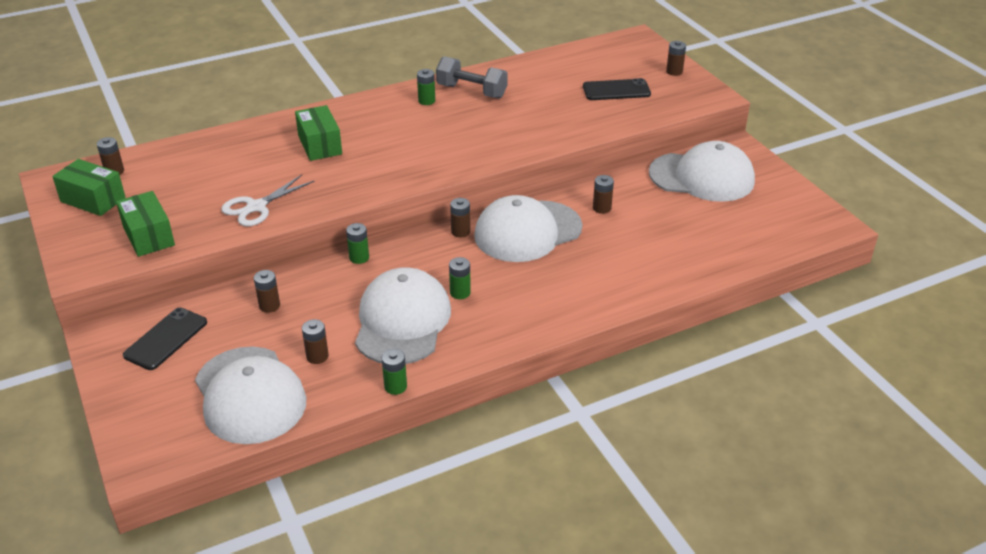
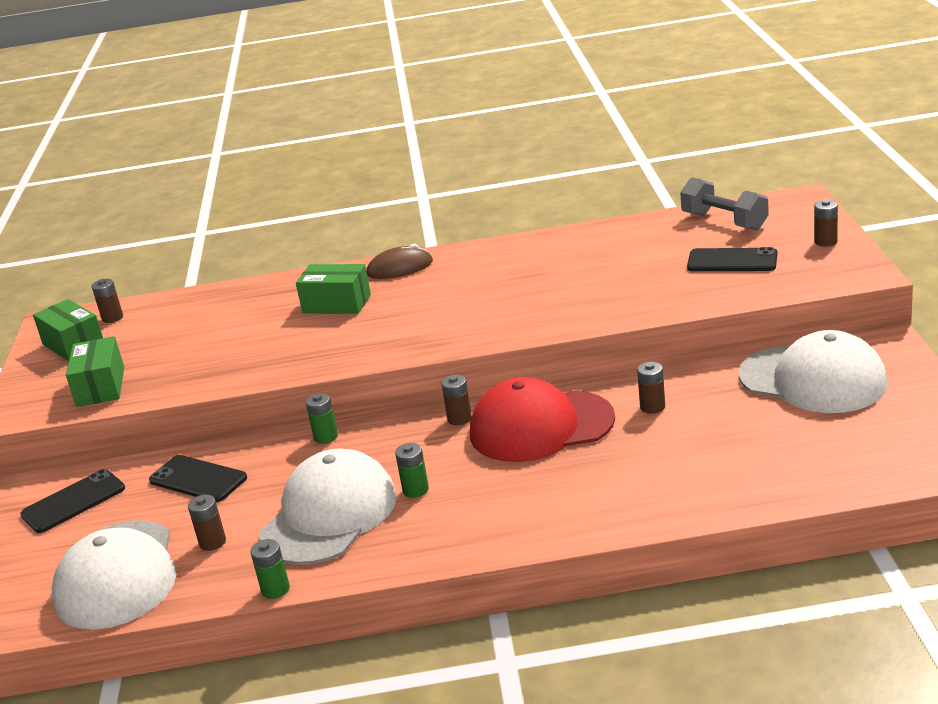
camera: 25 degrees right, 10 degrees down
white scissors [221,174,315,227] -> none
brown battery [254,270,280,313] -> black phone [149,455,247,502]
green box [295,105,342,161] -> green box turned 75 degrees counterclockwise [296,264,371,314]
green battery [417,69,435,105] -> none
grey dumbbell [436,56,508,98] -> grey dumbbell moved to [680,177,769,231]
white cap [474,195,583,262] -> red cap [470,377,615,462]
none -> brown mouse [367,244,433,279]

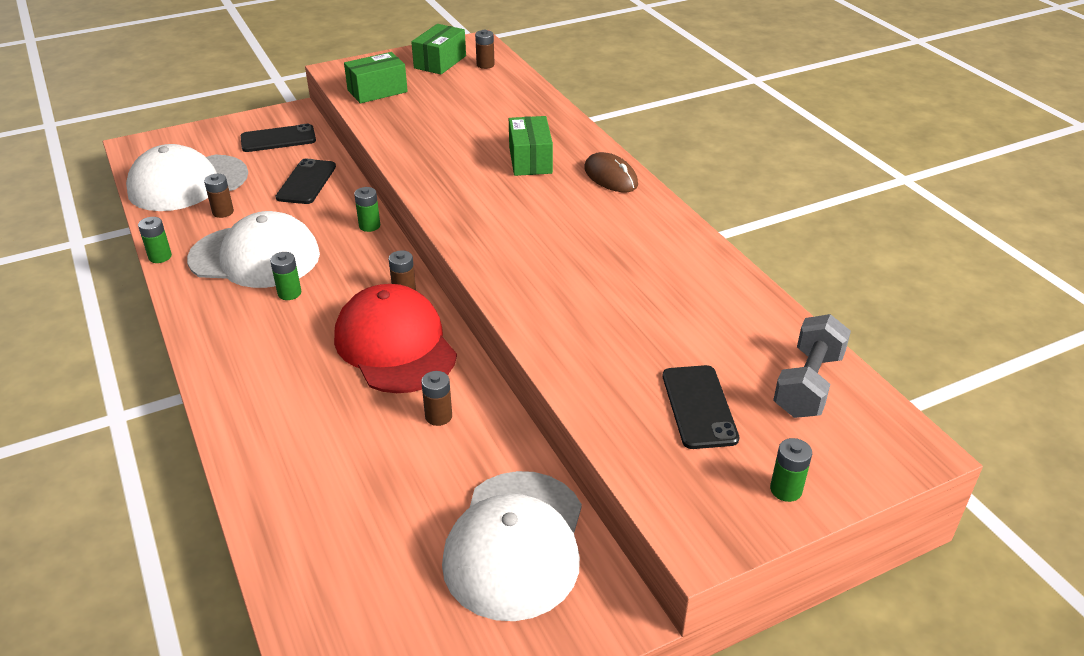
camera: 65 degrees right, 10 degrees up
black phone [20,469,125,533] -> black phone turned 45 degrees counterclockwise [241,124,316,152]
brown battery [814,199,838,247] -> green battery [770,438,812,502]

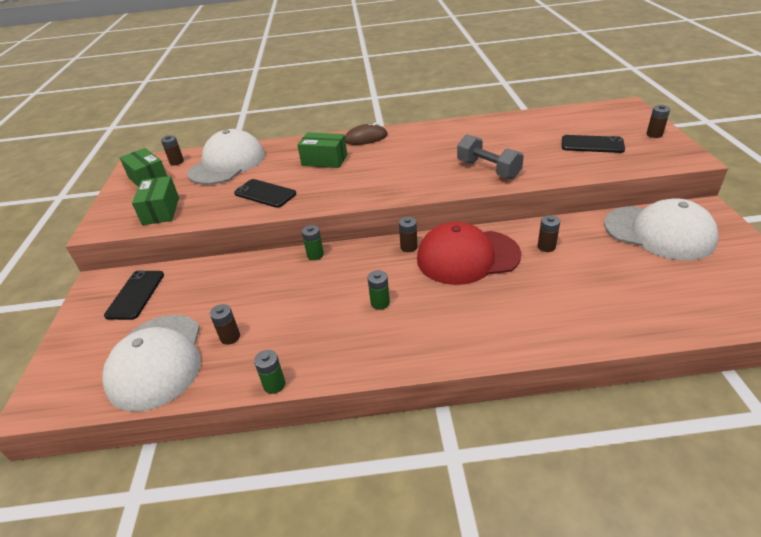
camera: 65 degrees left, 0 degrees up
white cap [187,211,320,288] -> white cap moved to [187,129,265,185]
black phone [275,158,336,204] -> black phone moved to [234,179,296,208]
green battery [770,438,812,502] -> brown battery [646,105,670,138]
grey dumbbell [773,314,851,418] -> grey dumbbell moved to [457,134,524,179]

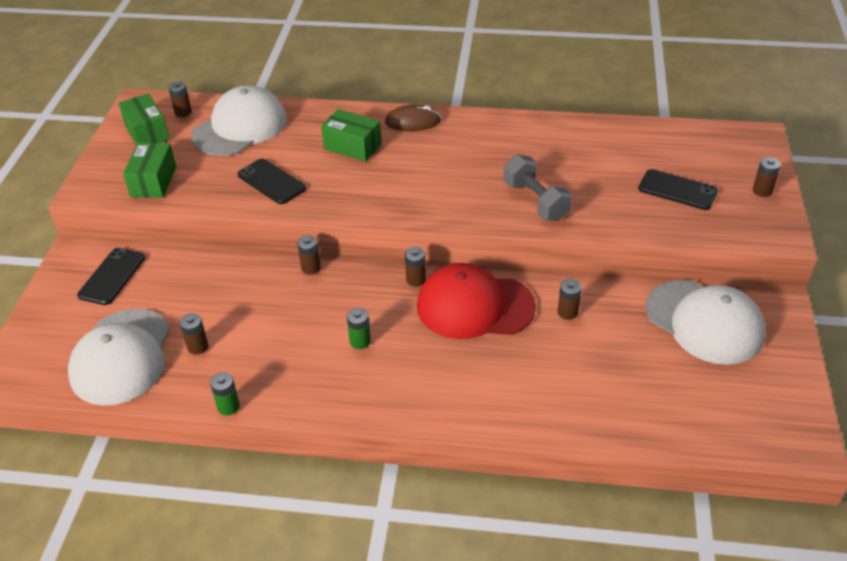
camera: 10 degrees right, 5 degrees up
green battery [302,225,324,260] -> brown battery [297,235,321,275]

